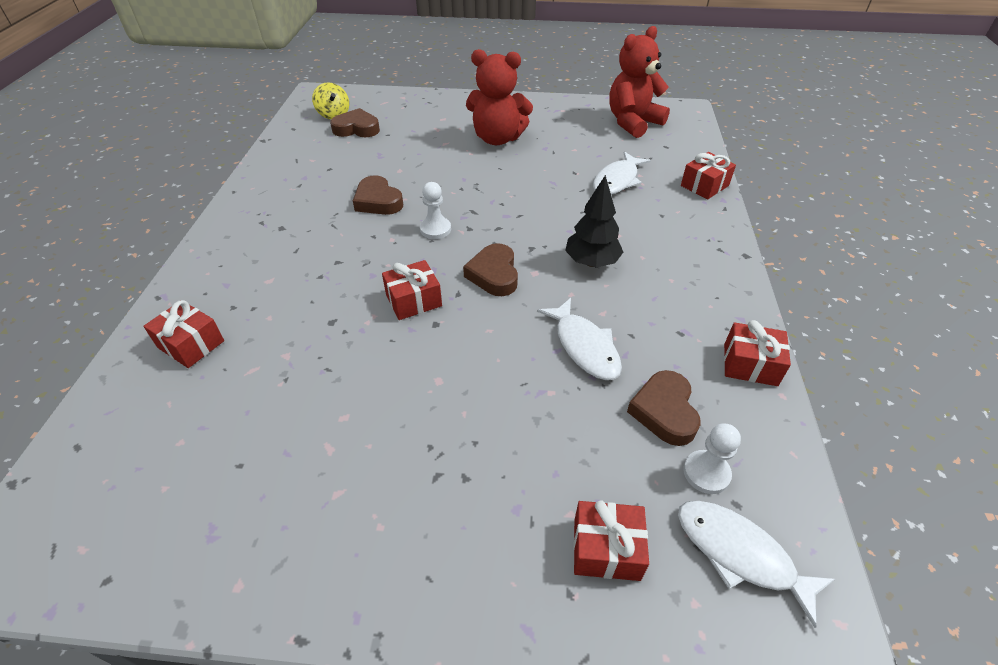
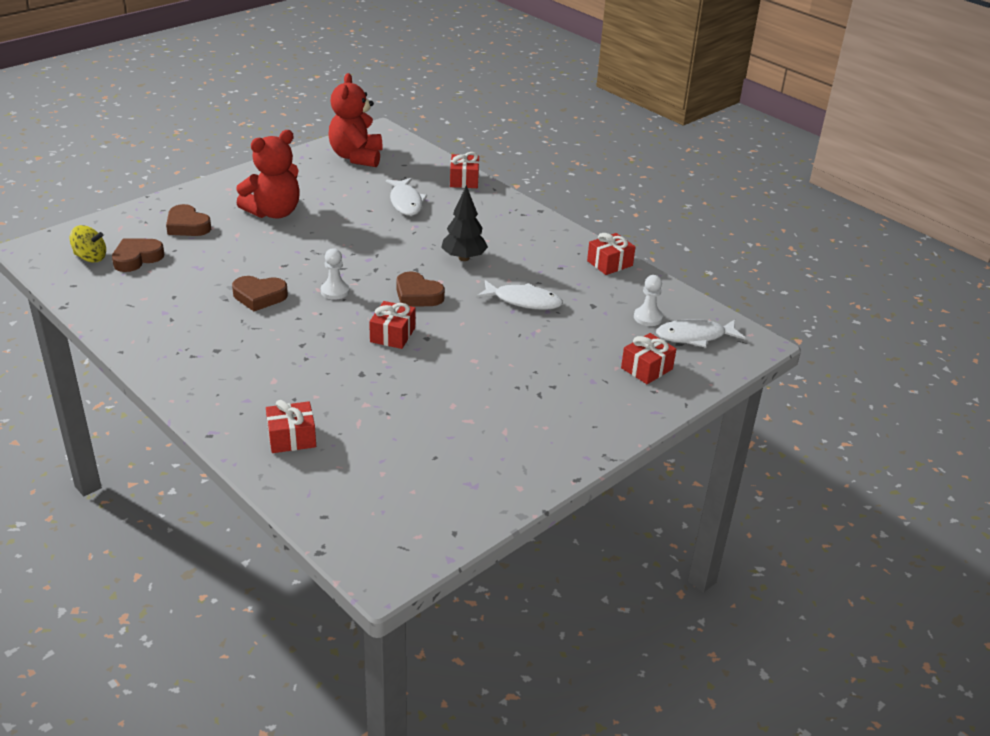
camera: 50 degrees left, 10 degrees down
brown heart [627,370,700,446] -> brown heart moved to [166,204,211,236]

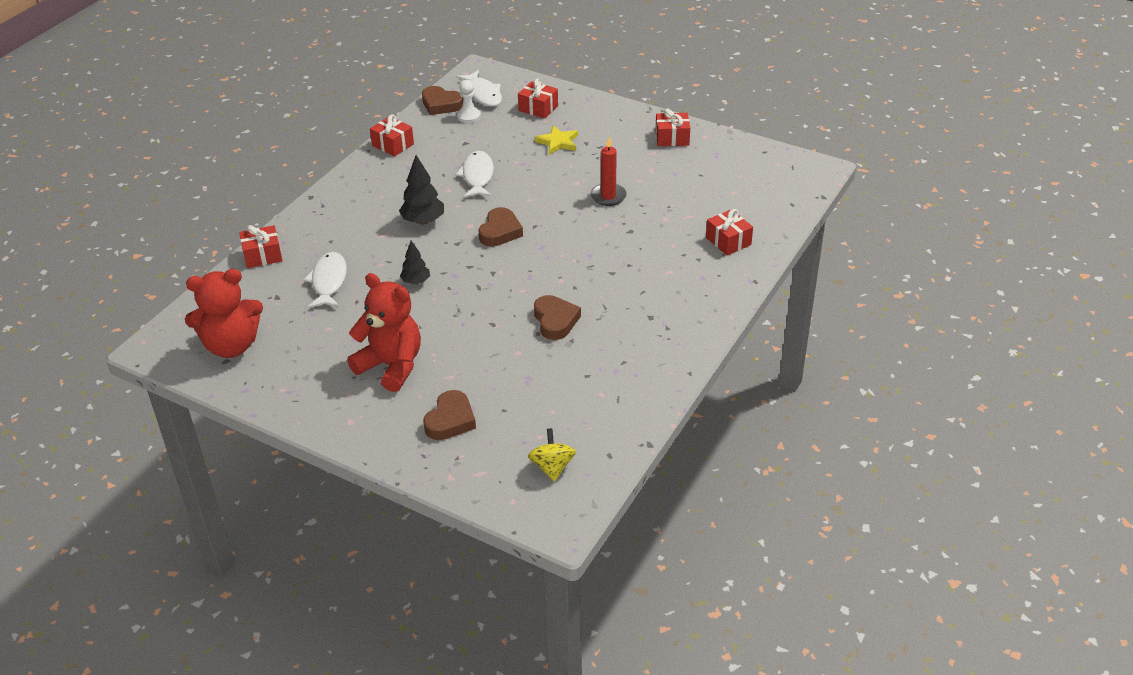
camera: 105 degrees left, 5 degrees up
brown heart [112,238,164,272] -> brown heart moved to [422,86,463,115]
white pawn [321,248,349,300] -> none
red gift [369,301,415,349] -> red gift moved to [656,109,690,146]
white fish [386,178,427,216] -> white fish turned 60 degrees counterclockwise [304,252,347,308]
none -> black tree [400,240,430,284]
none -> yellow star [535,125,578,155]
none -> red candle [590,137,627,206]

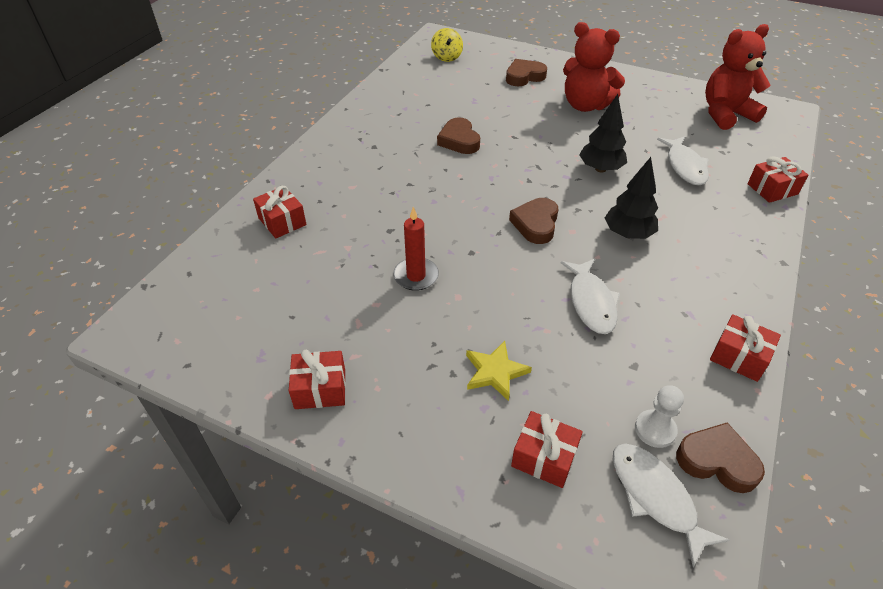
camera: 175 degrees right, 5 degrees up
black tree [400,240,430,284] -> black tree [579,94,627,173], size x1.59
brown heart [423,390,476,440] -> brown heart turned 45 degrees clockwise [506,59,547,86]

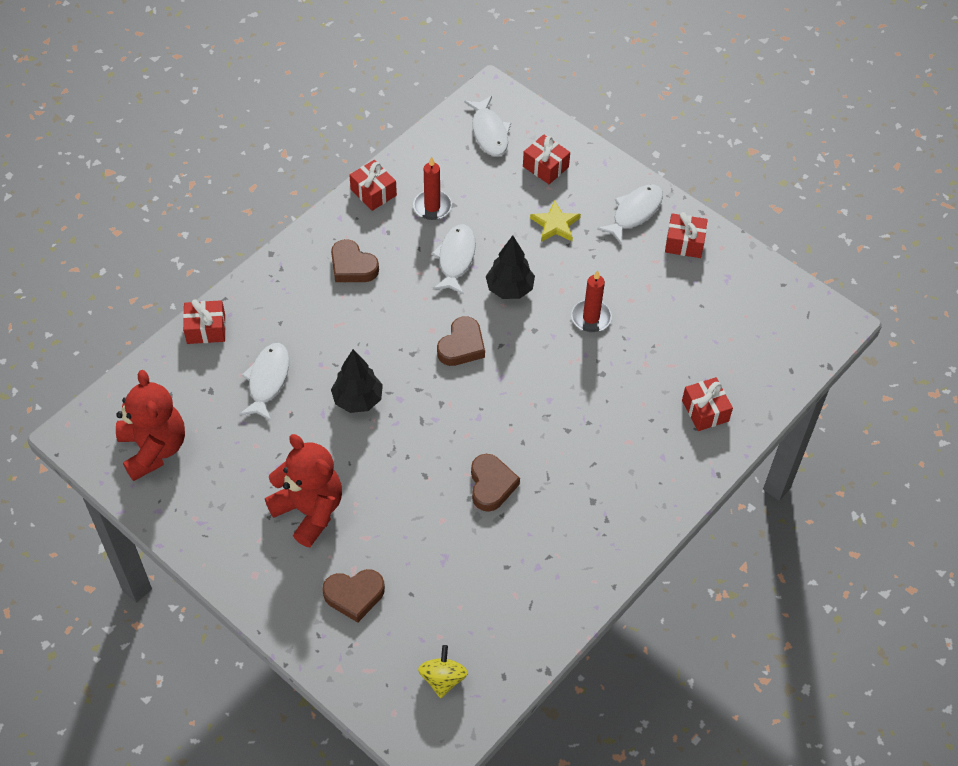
camera: 165 degrees left, 10 degrees up
black tree [605,157,658,239] -> black tree moved to [486,235,535,299]
white pawn [635,385,684,448] -> none
brown heart [676,422,765,493] -> brown heart moved to [331,239,379,282]
red teddy bear [705,24,771,130] -> red teddy bear turned 105 degrees counterclockwise [116,370,185,481]
none -> red candle [413,156,452,220]
none -> white fish [597,184,663,245]

